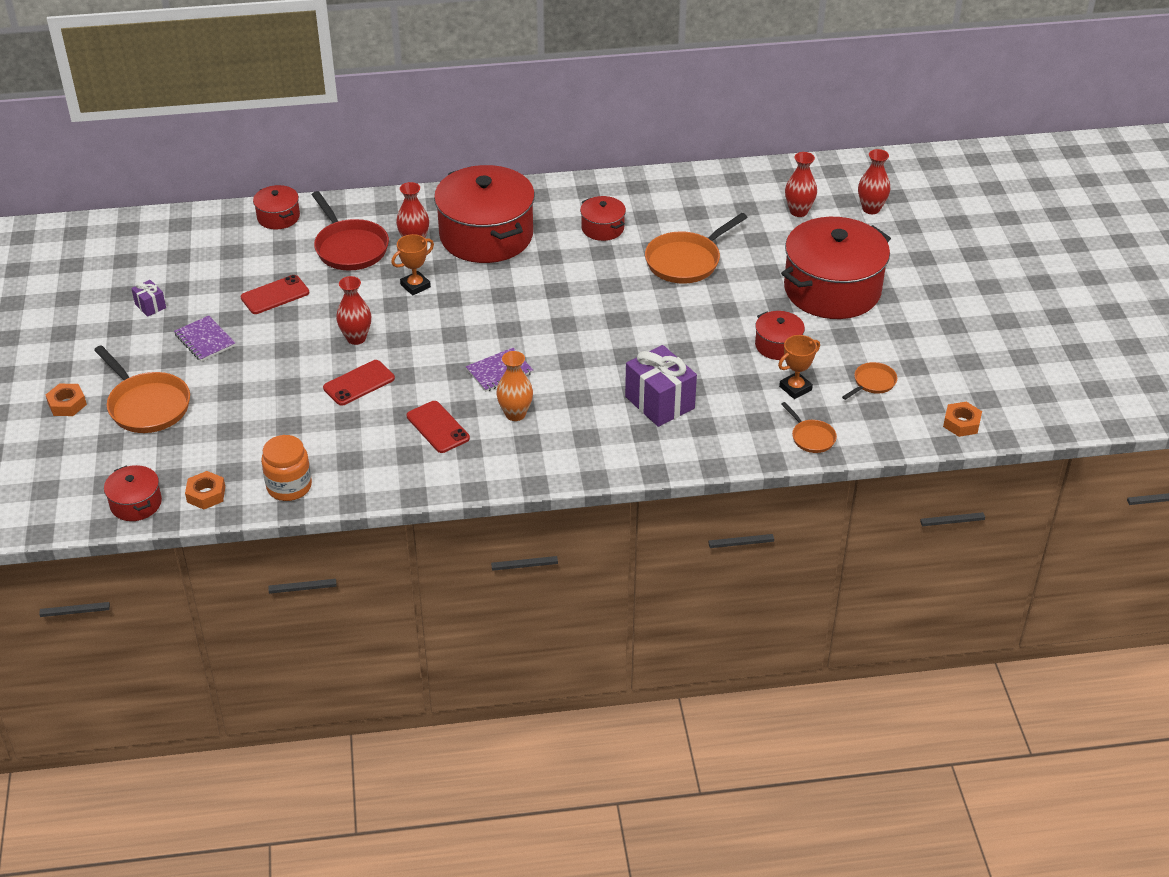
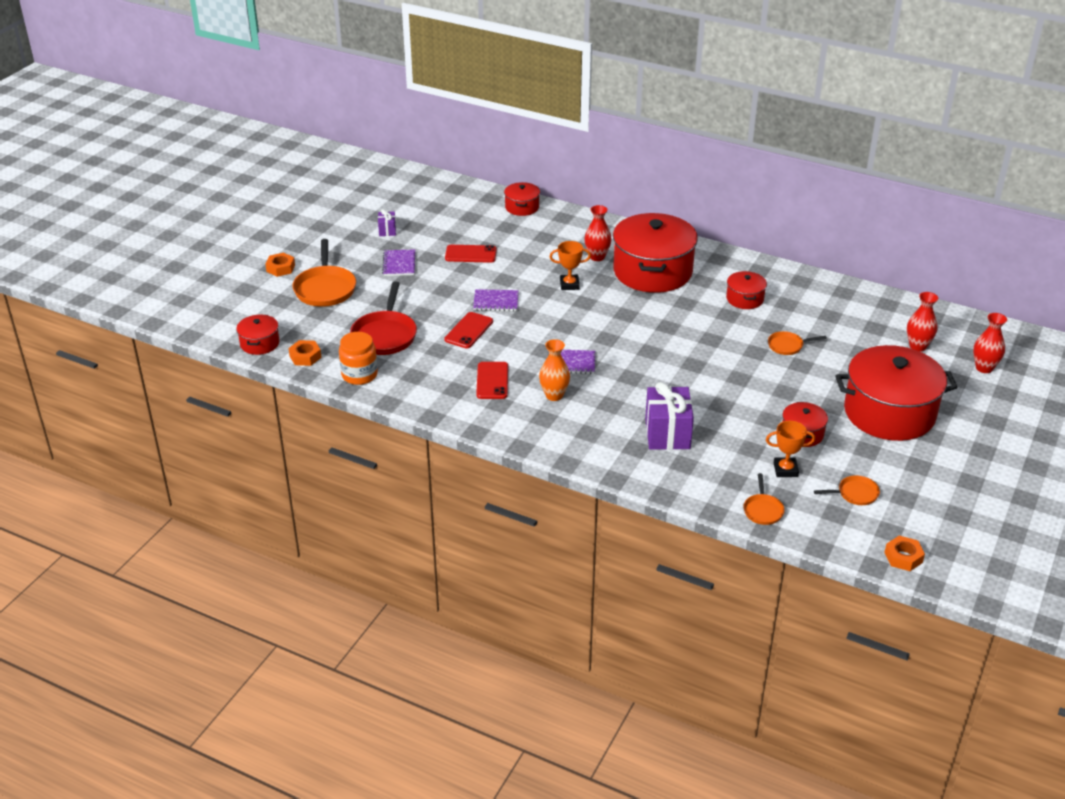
camera: 35 degrees right, 5 degrees down
red pan [312,191,389,270] -> red pan moved to [350,282,417,355]
red phone [323,360,395,406] -> red phone turned 60 degrees counterclockwise [444,312,493,348]
red vase [336,276,371,345] -> purple notebook [473,289,519,311]
orange pan [645,213,748,284] -> orange pan [768,331,827,355], size x0.53

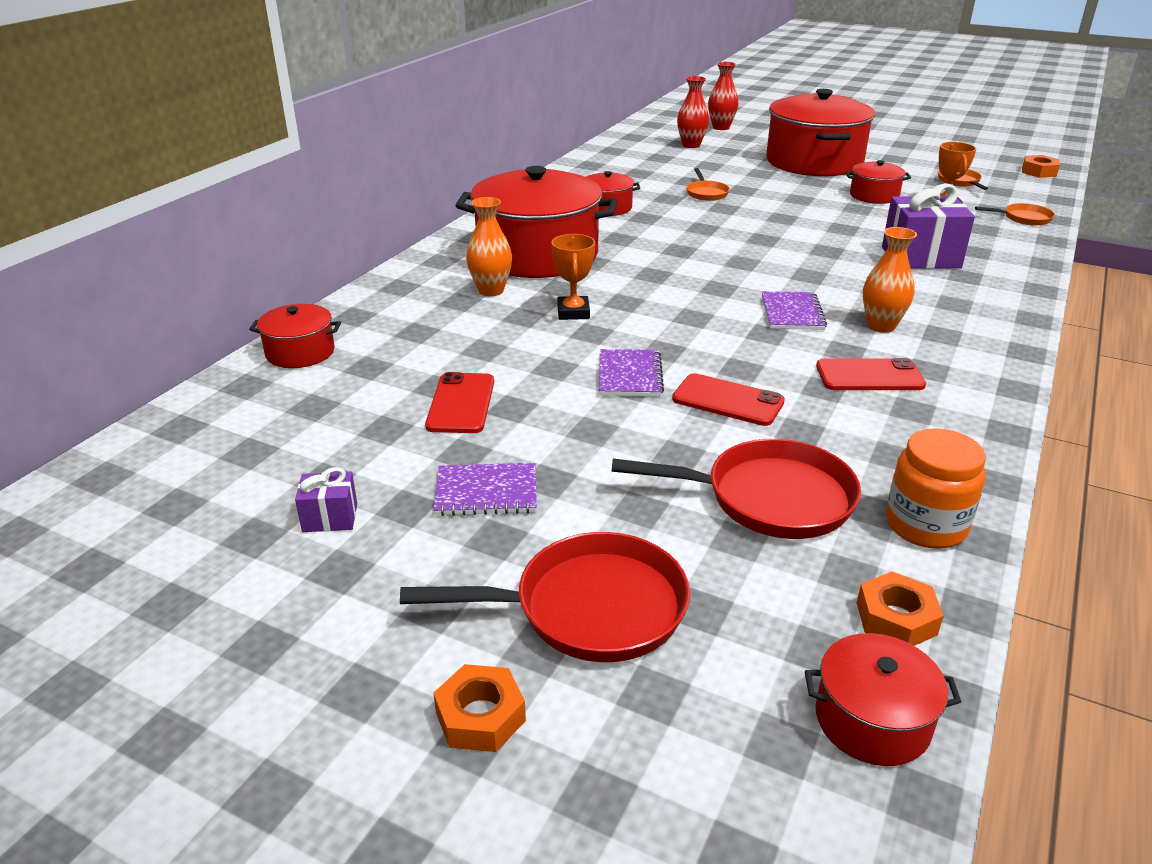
camera: 90 degrees left, 5 degrees down
orange pan [292,239,356,307] -> red pan [400,532,690,662]
red vase [585,205,612,261] -> orange vase [466,197,512,296]

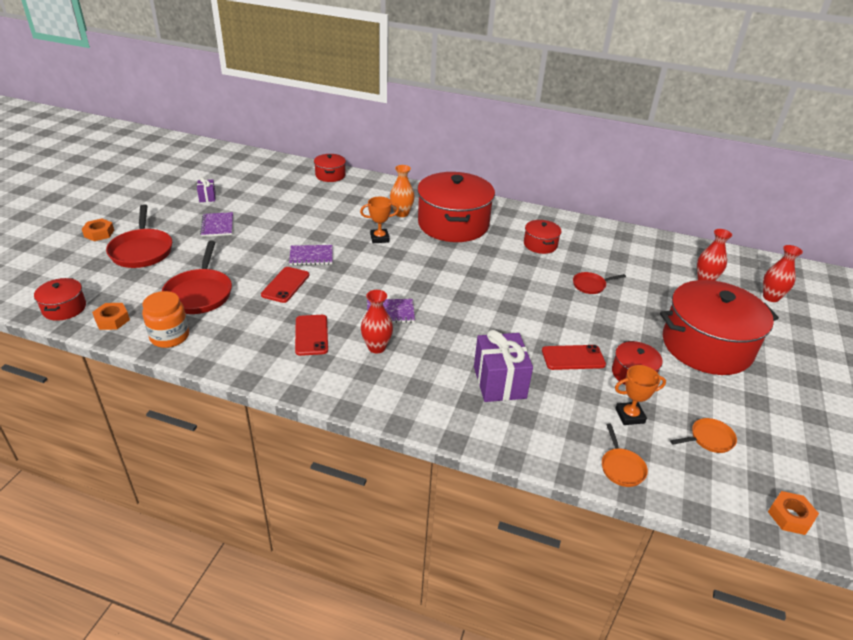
camera: 80 degrees right, 5 degrees up
red phone [425,372,494,433] -> red phone moved to [542,345,606,370]
orange pan [686,168,730,201] -> red pan [573,272,626,294]
orange vase [863,227,917,333] -> red vase [361,290,393,353]

